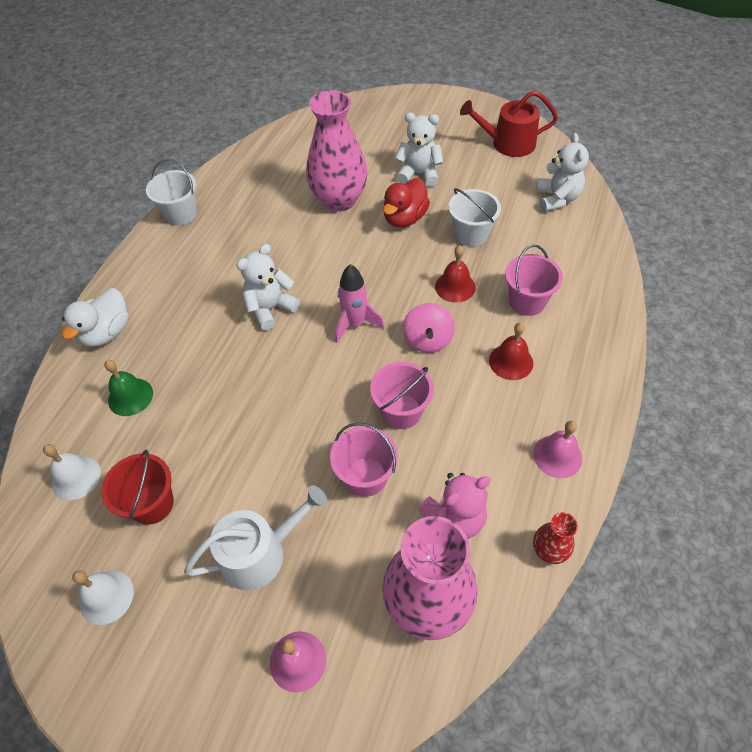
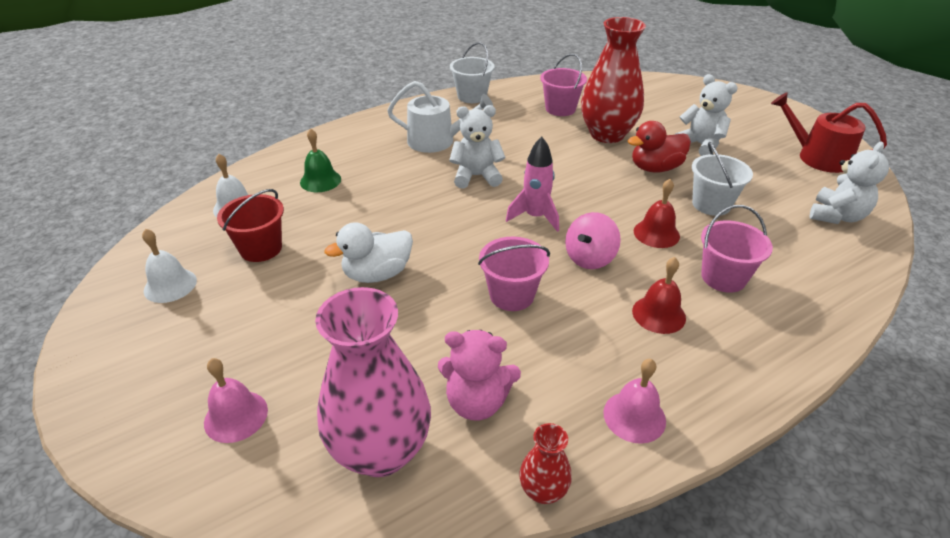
camera: 35 degrees right, 15 degrees down
white duck [62,288,129,347] -> white duck moved to [325,222,413,283]
white watering can [184,485,327,590] -> white watering can moved to [387,81,493,153]
pink vase [306,90,368,212] -> red vase [581,17,646,143]
pink bucket [330,422,398,497] -> pink bucket moved to [540,54,587,116]

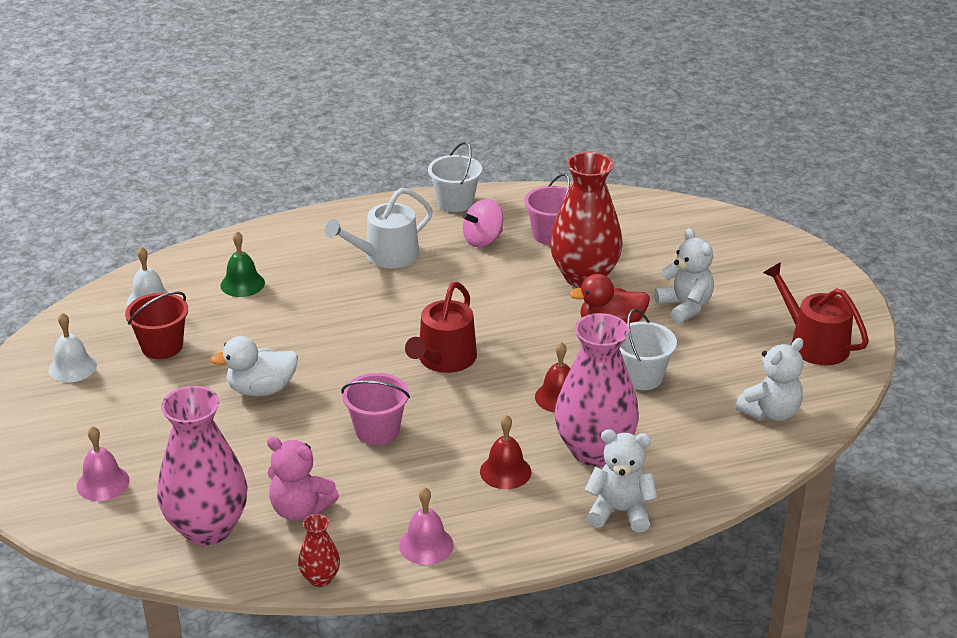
camera: 15 degrees right, 5 degrees down
white watering can [387,81,493,153] -> white watering can turned 120 degrees clockwise [325,188,433,268]
white teddy bear [449,105,506,189] -> white teddy bear moved to [585,429,658,532]
pink rocket [506,137,559,232] -> red watering can [405,282,477,373]
pink spinning top [565,212,621,269] -> pink spinning top moved to [462,199,503,248]
pink bucket [701,205,773,293] -> pink vase [555,313,639,466]

